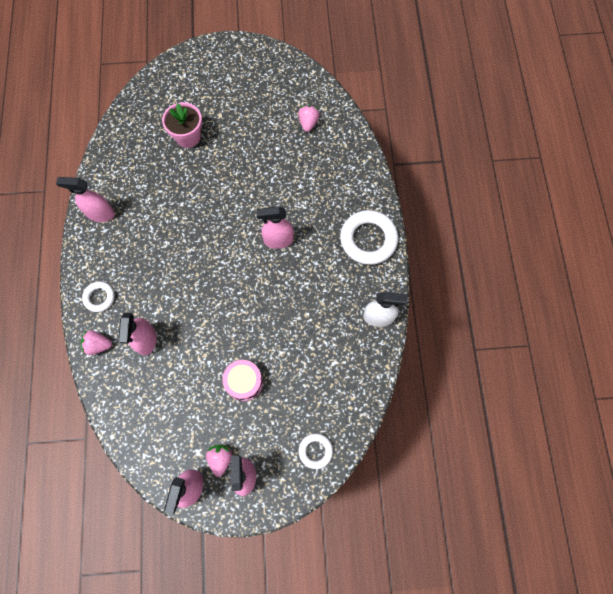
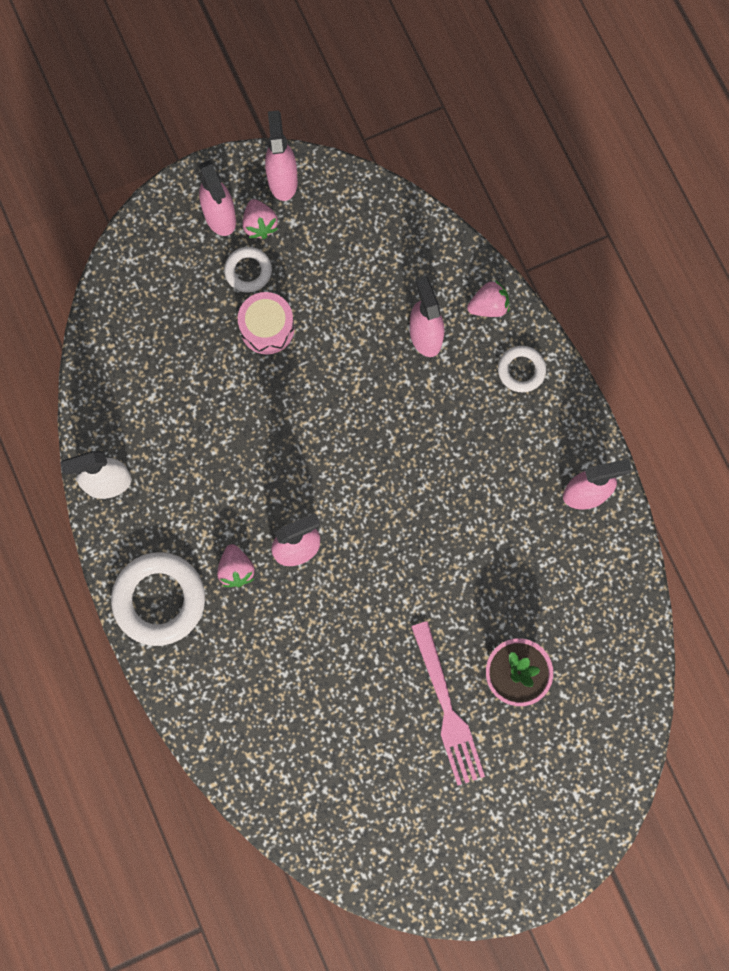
camera: 160 degrees right, 5 degrees up
pink strawberry [298,105,320,132] -> pink strawberry moved to [217,544,255,587]
white ring [299,433,333,469] -> white ring moved to [224,247,272,293]
none -> pink fork [411,621,485,786]

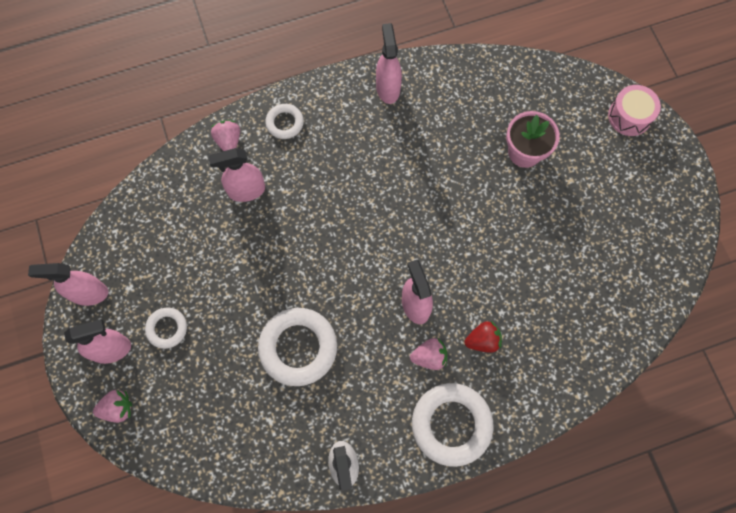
camera: 85 degrees left, 5 degrees down
pink drum [238,292,294,354] -> pink drum moved to [608,85,661,136]
pink strawberry [243,199,278,239] -> pink strawberry moved to [93,390,132,423]
pink fork [411,621,485,786] -> none
none -> white ring [258,308,337,386]
none -> red strawberry [465,321,502,353]

